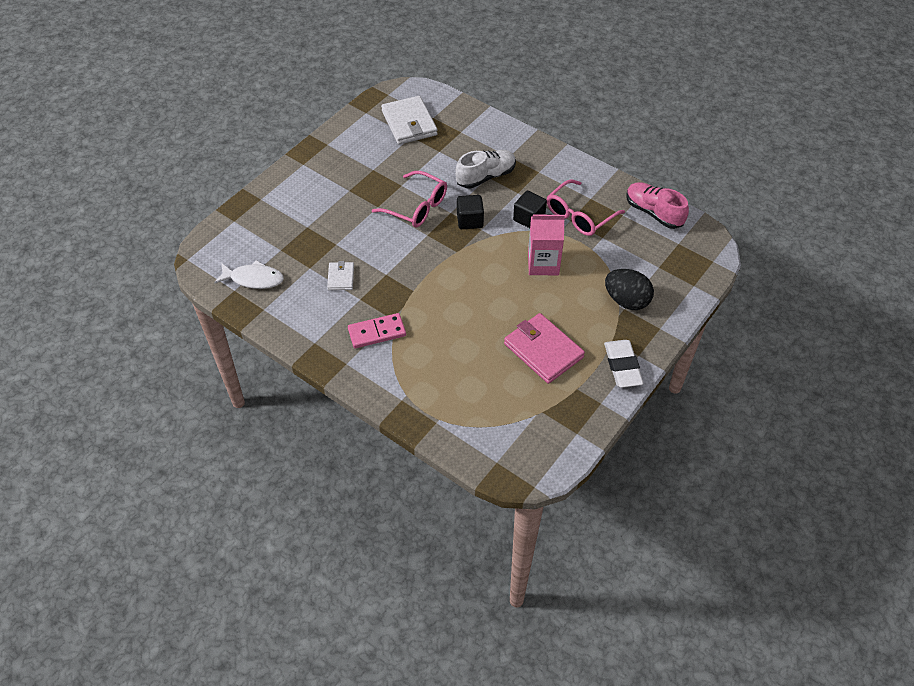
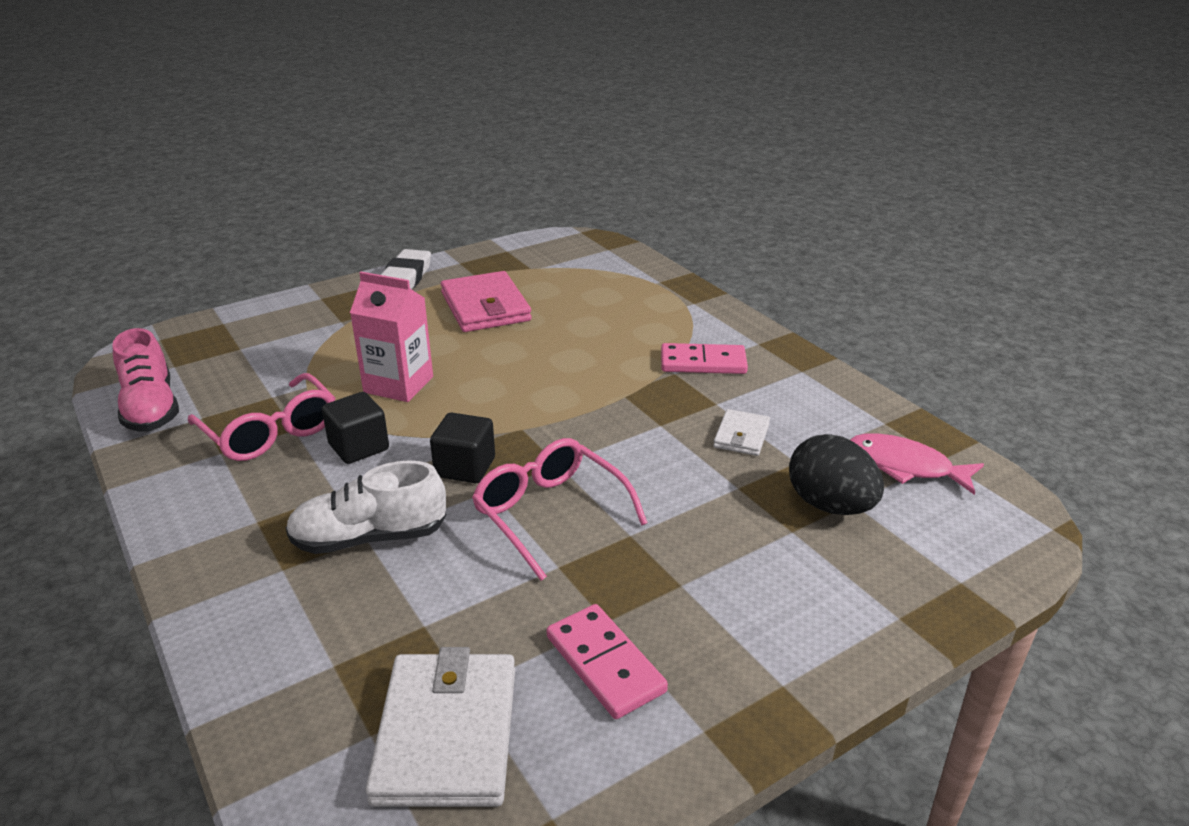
camera: 160 degrees left, 20 degrees down
white fish [214,260,284,289] -> pink fish [850,433,984,495]
pink glasses [547,179,625,236] -> pink glasses turned 75 degrees clockwise [188,373,336,461]
black egg [605,269,654,310] -> black egg moved to [789,434,884,515]
none -> pink domino [546,604,668,719]

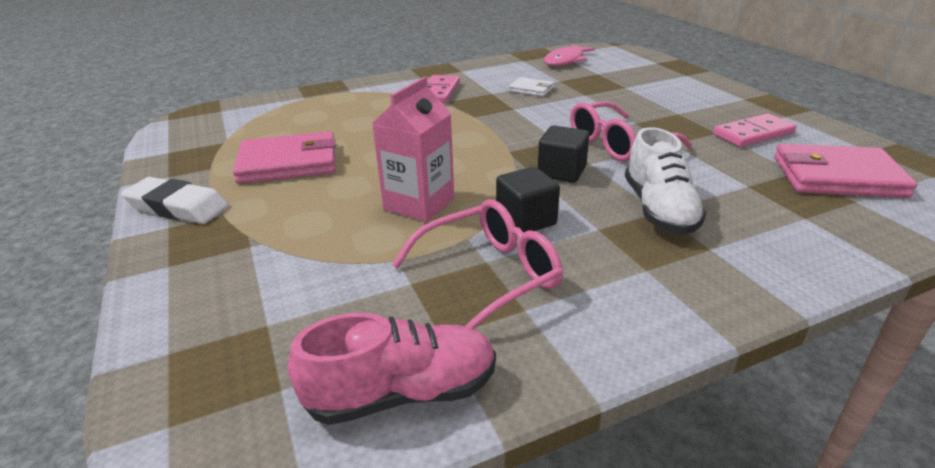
camera: 80 degrees left, 0 degrees up
white wallet [365,647,515,807] -> pink wallet [774,144,918,198]
black egg [789,434,884,515] -> none

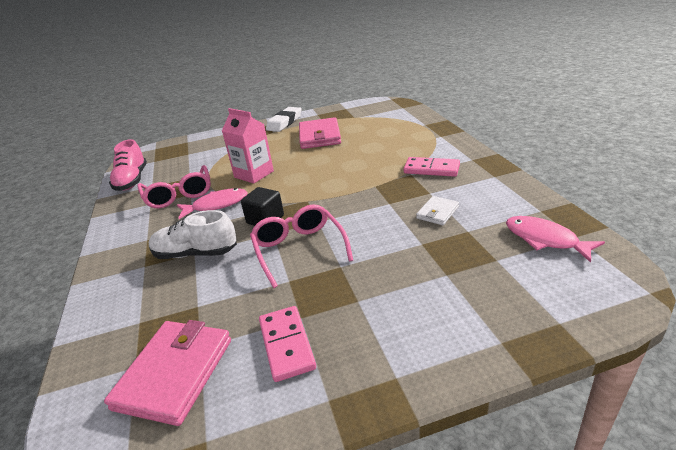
camera: 100 degrees right, 0 degrees up
black cube [496,167,560,233] -> pink fish [177,188,248,219]

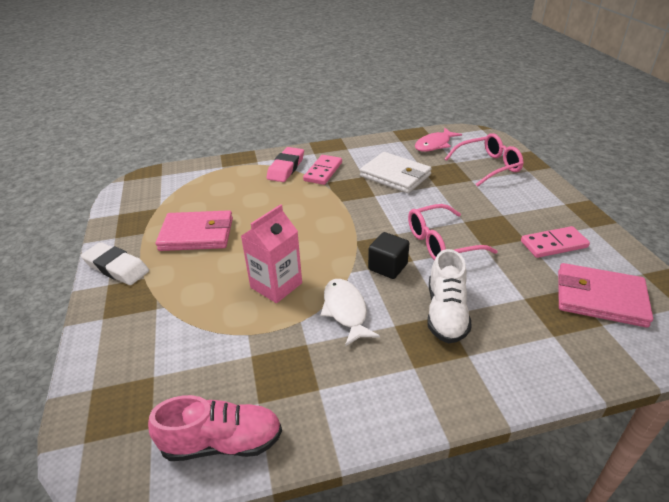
camera: 90 degrees left, 5 degrees up
pink glasses [137,165,211,208] -> pink glasses moved to [445,133,524,187]
pink fish [177,188,248,219] -> white fish [321,279,380,346]
white wallet [416,196,459,225] -> white wallet [360,152,432,193], size x1.91
none -> pink eraser [266,147,304,182]

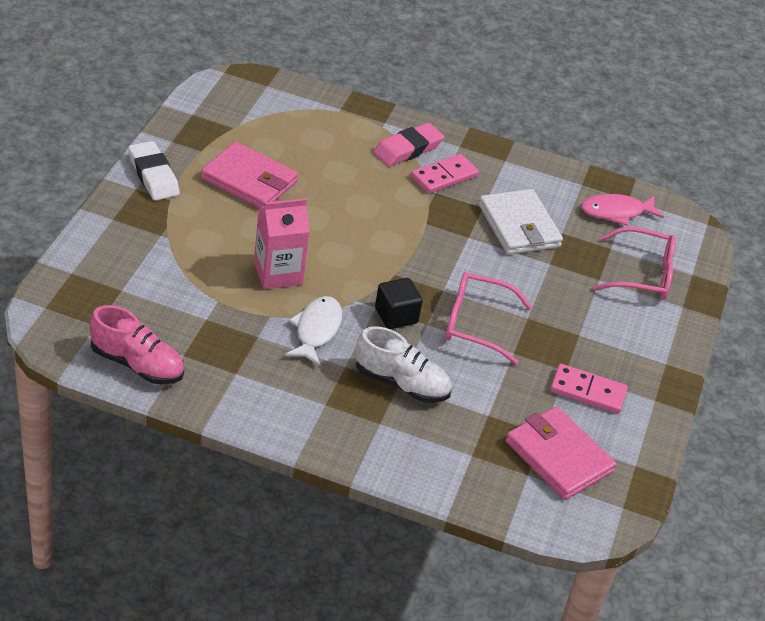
camera: 25 degrees right, 5 degrees up
white shoe [428,249,472,344] -> white shoe turned 105 degrees counterclockwise [355,326,452,403]

